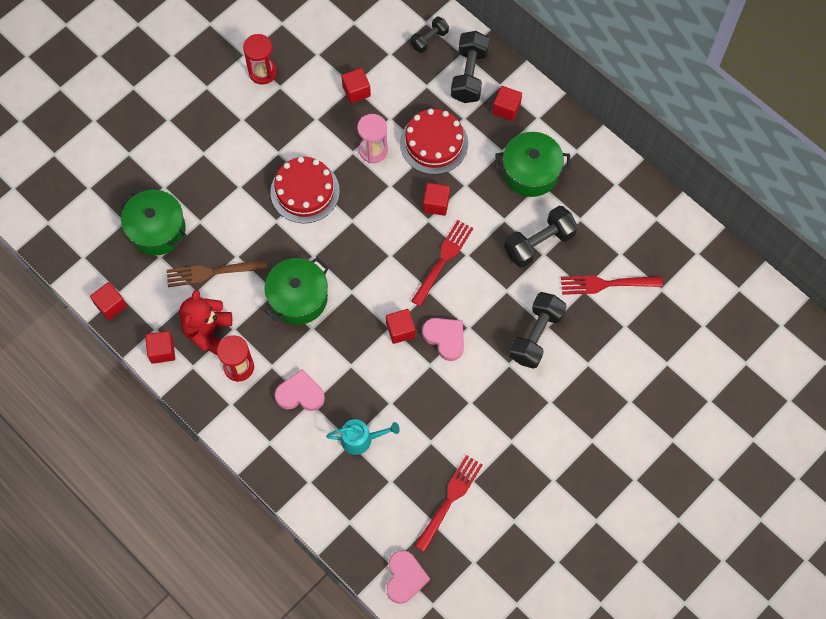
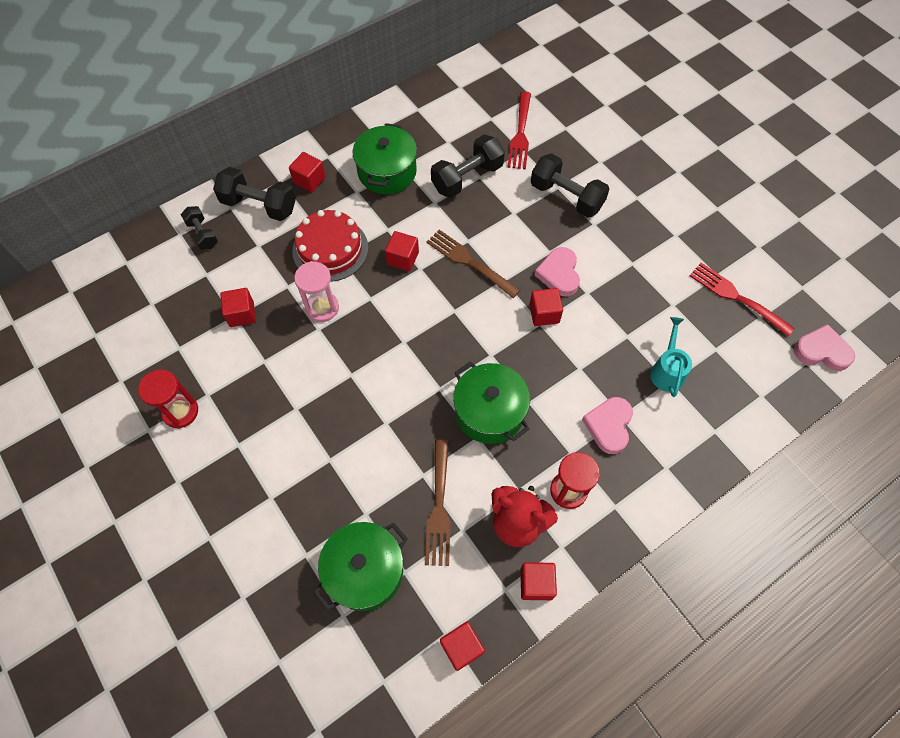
camera: 80 degrees left, 5 degrees down
red cake [270,157,340,223] -> none
red fork [411,220,473,307] -> brown fork [427,230,520,298]
pink heart [422,318,464,361] -> pink heart turned 60 degrees counterclockwise [534,247,580,297]
black dumbbell [504,206,578,268] -> black dumbbell turned 75 degrees clockwise [431,135,505,198]

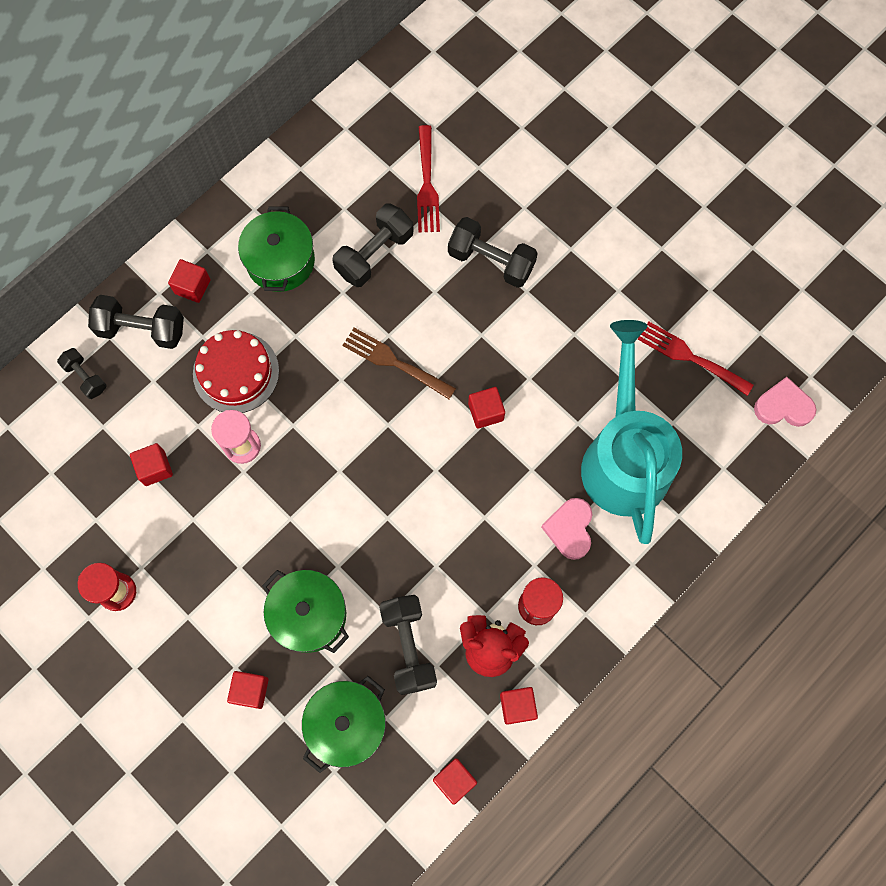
camera: 10 degrees left, 10 degrees up
red cube [385,231,419,271] -> red cube moved to [227,671,269,709]
brown fork [425,439,451,566] -> black dumbbell [379,595,437,695]
green pot [453,361,530,444] -> green pot moved to [262,570,349,653]
pink heart [534,247,580,297] -> none
turquoise watering can [650,317,692,397] -> turquoise watering can [581,320,682,544], size x2.46

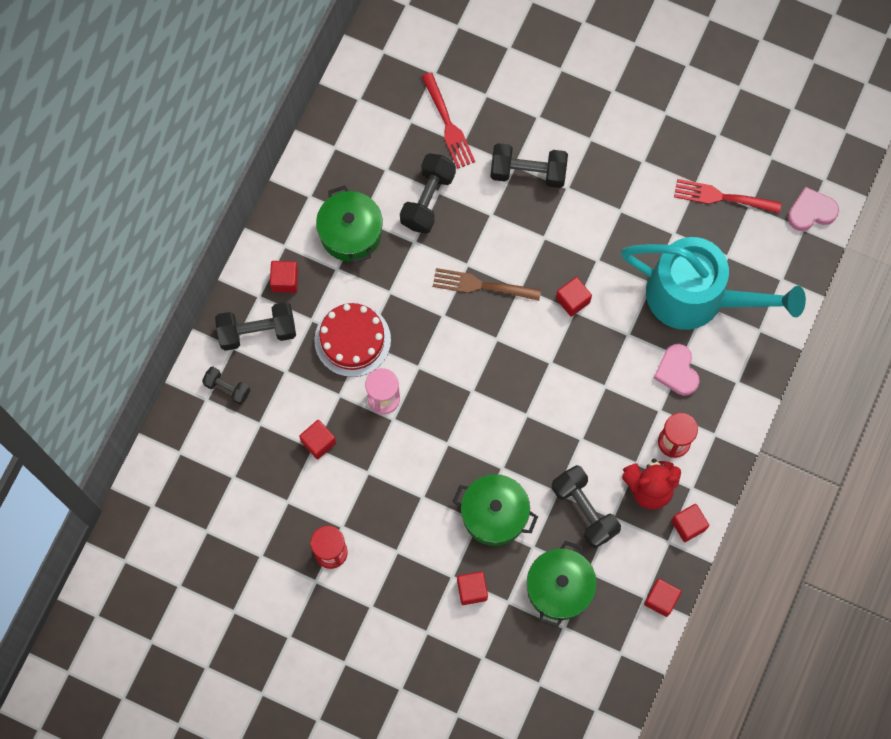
camera: 20 degrees left, 0 degrees up
turquoise watering can [581,320,682,544] -> turquoise watering can turned 135 degrees clockwise [621,237,806,330]

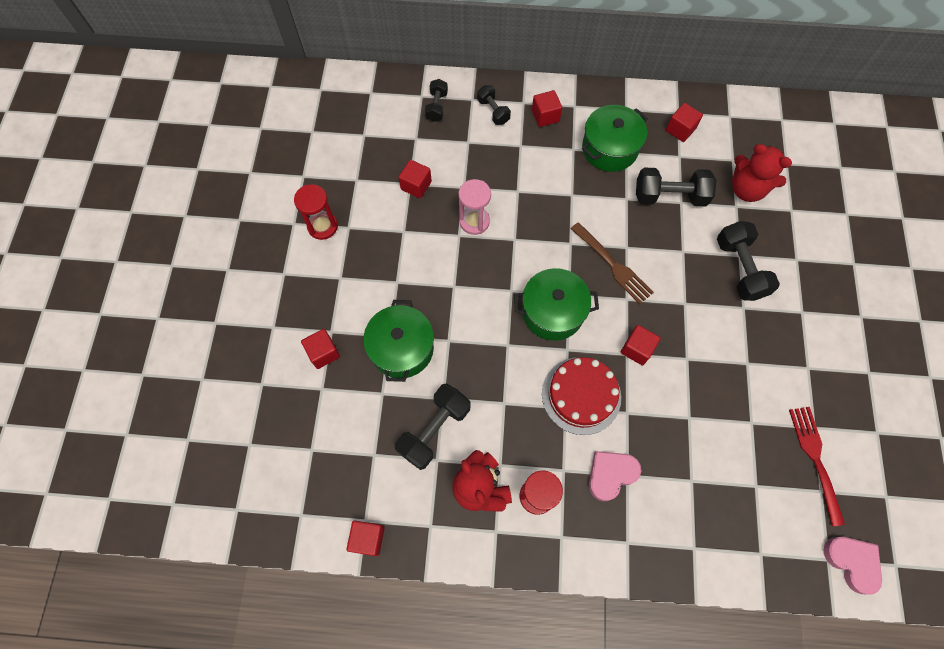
camera: 70 degrees right, 5 degrees down
black dumbbell [215,302,296,351] -> black dumbbell [477,85,511,125], size x0.59
red cake [314,303,391,377] -> red cake moved to [542,357,621,435]
red fork [421,72,475,169] -> red teddy bear [732,144,792,202]
brown fork [433,268,541,301] -> brown fork turned 150 degrees clockwise [571,222,654,304]
green pot [527,541,597,628] -> green pot moved to [514,268,599,341]
turquoise watering can [621,237,806,330] -> none
red cube [671,504,709,542] -> red cube moved to [666,103,703,142]

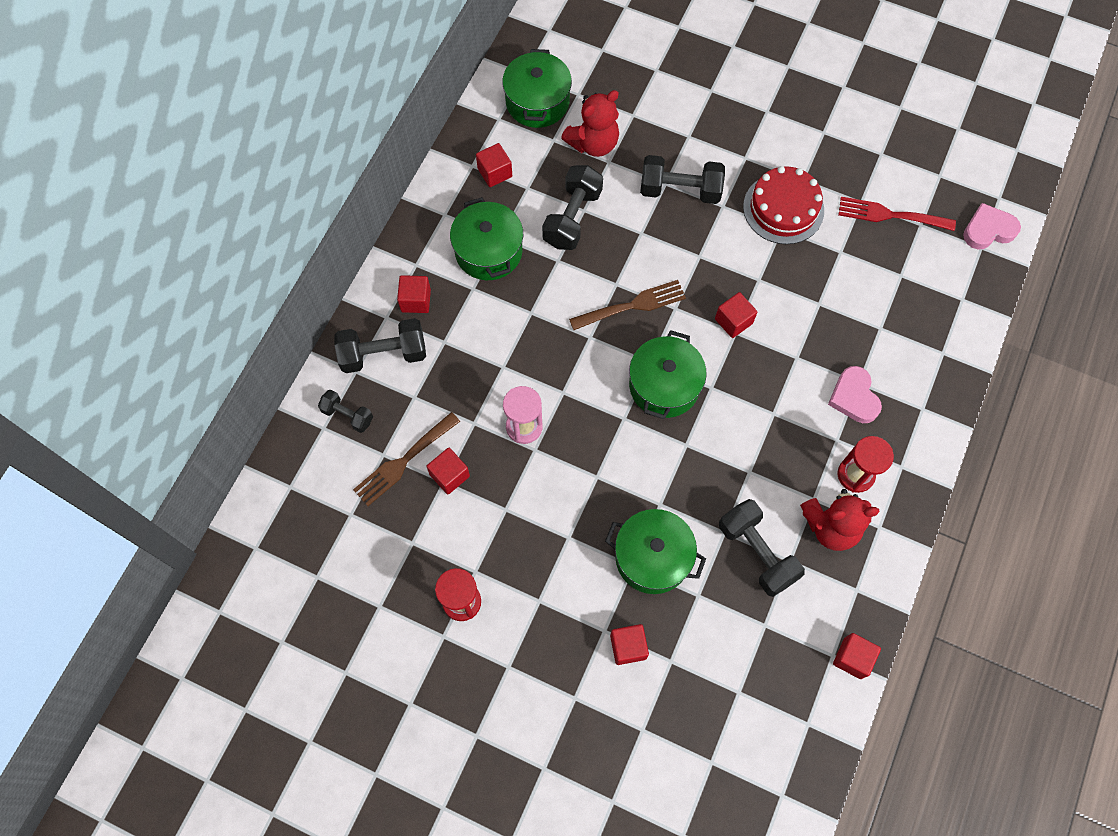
camera: 70 degrees left, 0 degrees up
black dumbbell [477,85,511,125] -> black dumbbell [334,318,426,373], size x1.70
red cake [542,357,621,435] -> red cake moved to [743,166,824,244]
none -> brown fork [353,412,460,506]
none -> green pot [502,49,572,128]

